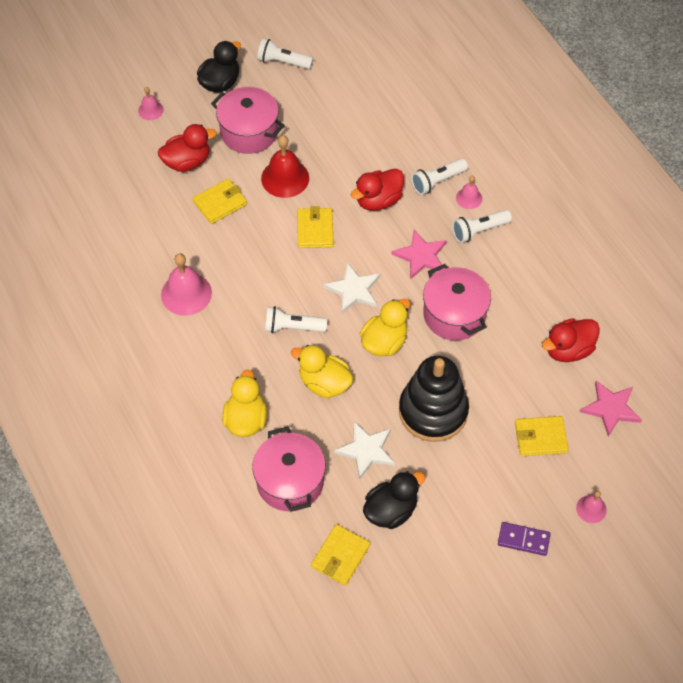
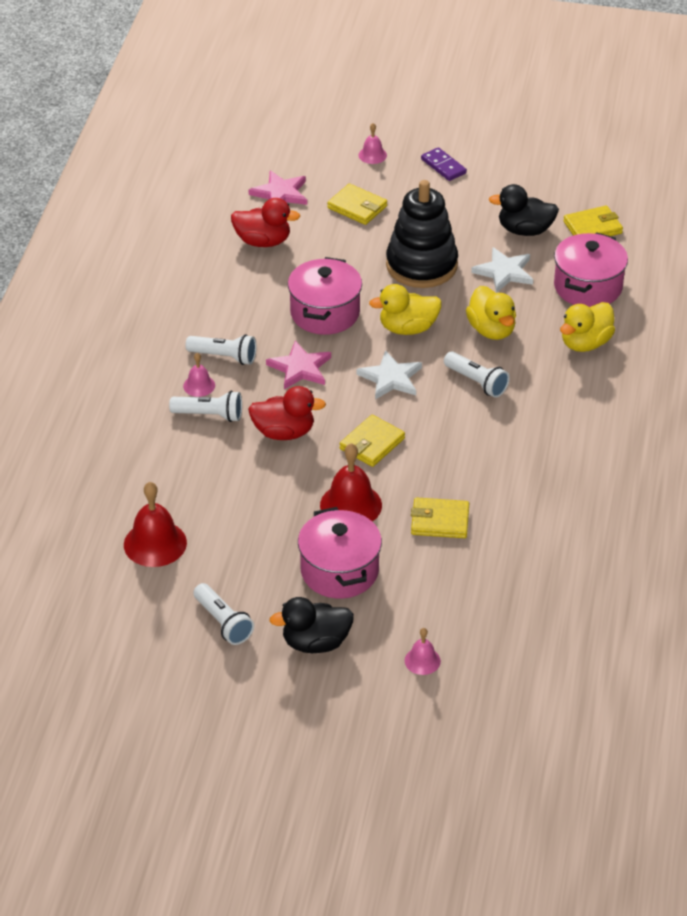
camera: 140 degrees left, 15 degrees down
red duck [158,124,217,172] -> none
pink bell [161,253,212,316] -> none
none -> red bell [124,482,187,567]

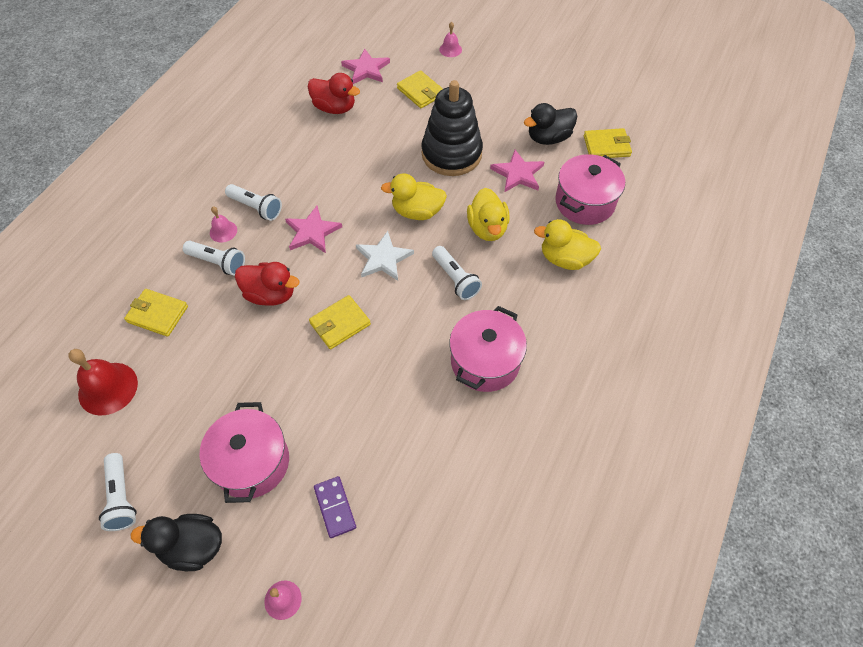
camera: 15 degrees right, 15 degrees up
pink pot [288,257,362,335] -> pink pot moved to [449,306,527,392]
red bell [320,443,382,522] -> none
yellow wallet [411,497,469,538] -> yellow wallet moved to [124,289,188,337]
purple domino [421,147,467,181] -> purple domino moved to [314,476,356,538]
white star [471,247,533,293] -> pink star [490,150,544,193]
black duck [489,184,559,236] -> black duck turned 45 degrees counterclockwise [524,103,577,145]
yellow duck [560,302,615,352] -> yellow duck turned 45 degrees clockwise [534,219,601,270]

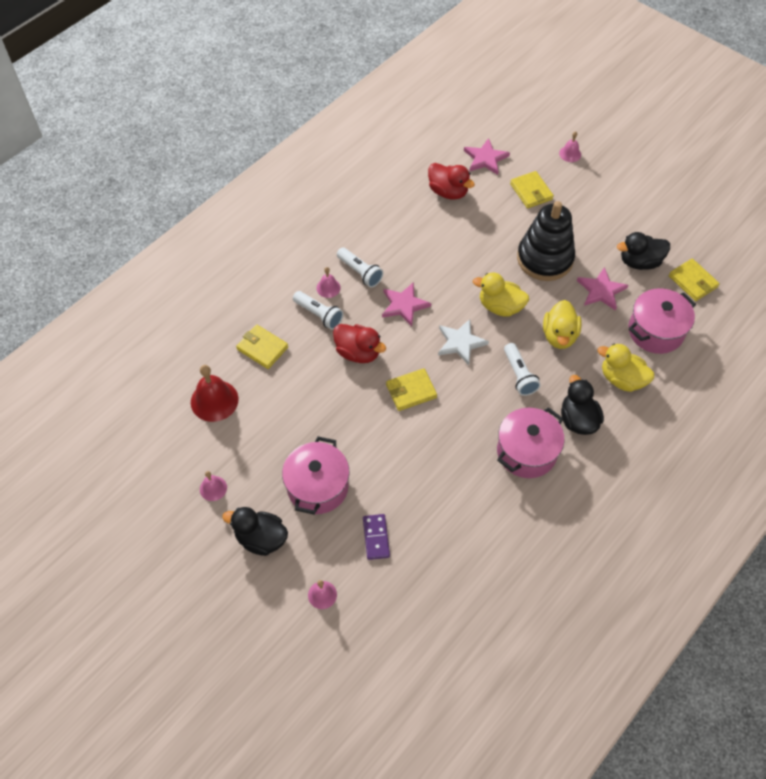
camera: 15 degrees right, 0 degrees up
white flashlight [99,453,137,531] -> pink bell [200,471,227,501]
yellow wallet [584,128,632,158] -> yellow wallet turned 45 degrees clockwise [669,259,720,301]
none -> black duck [561,375,604,435]

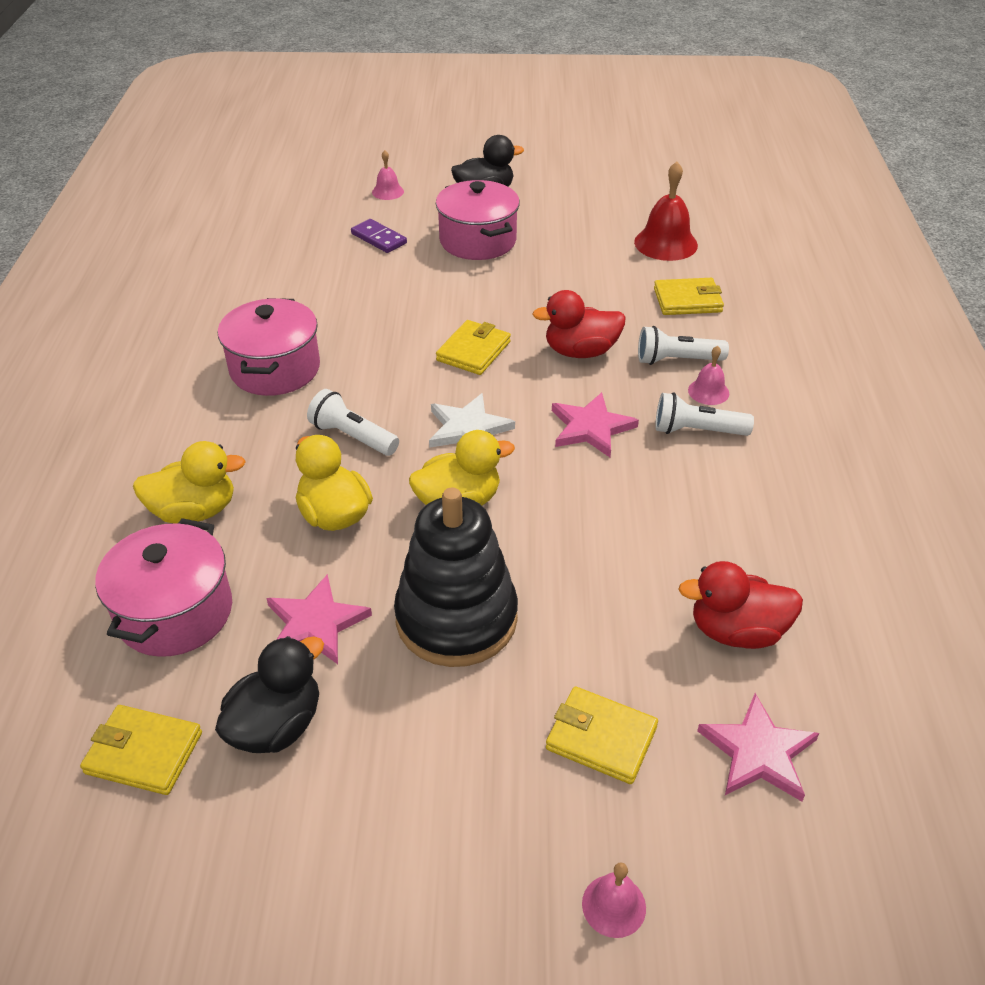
camera: 140 degrees right, 15 degrees down
pink bell [200,471,227,501] -> none
black duck [561,375,604,435] -> none

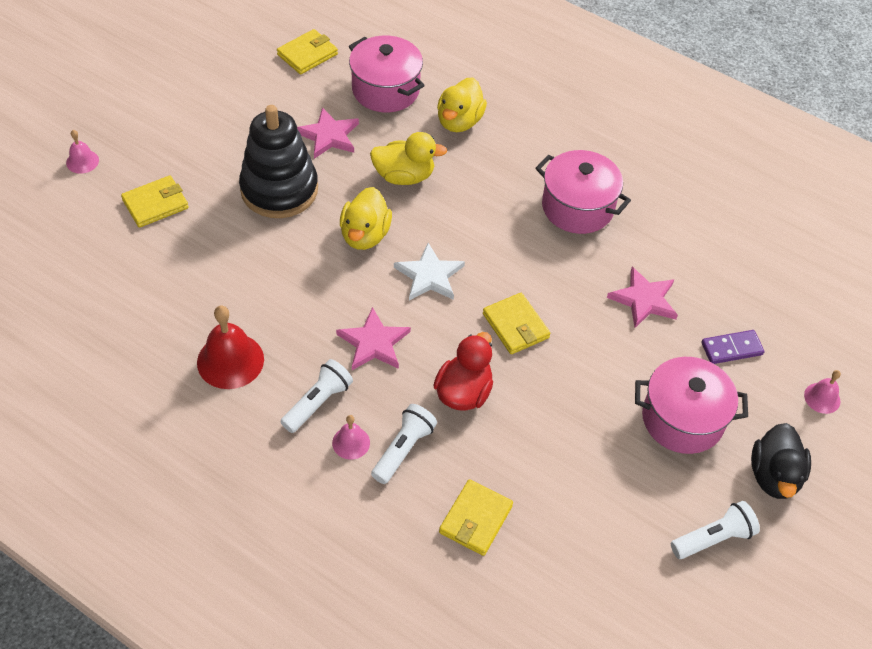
camera: 120 degrees right, 10 degrees up
black duck [215,636,324,753] -> none
white flashlight [307,389,399,456] -> white flashlight moved to [671,501,760,559]
red bell [634,162,698,261] -> red bell moved to [197,306,264,389]
red duck [678,561,803,649] -> none
pink star [697,693,819,801] -> pink star moved to [607,267,678,328]

